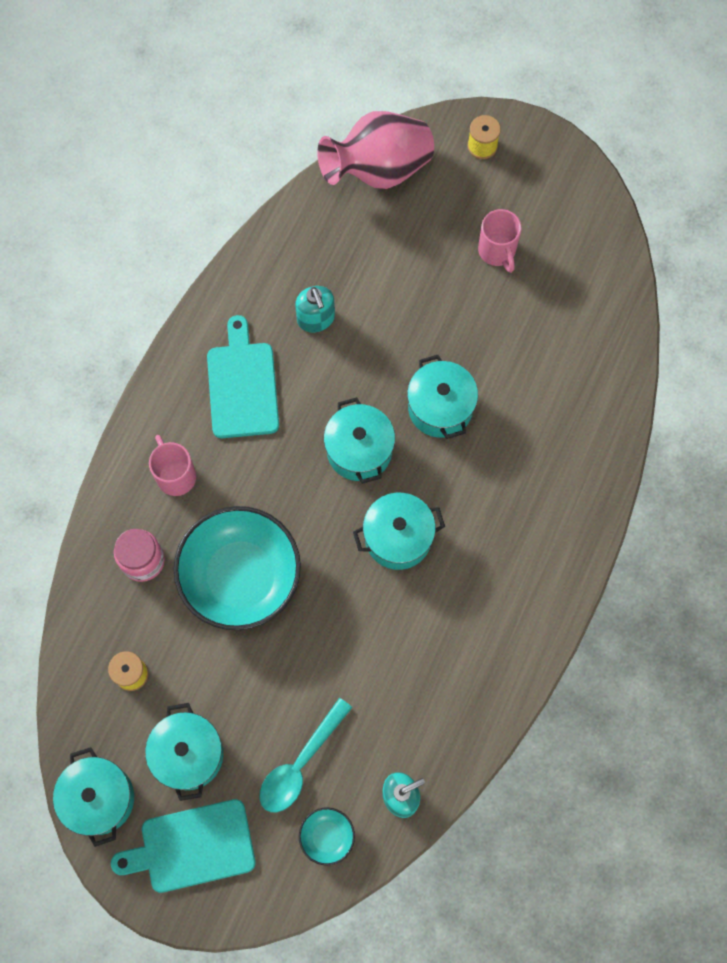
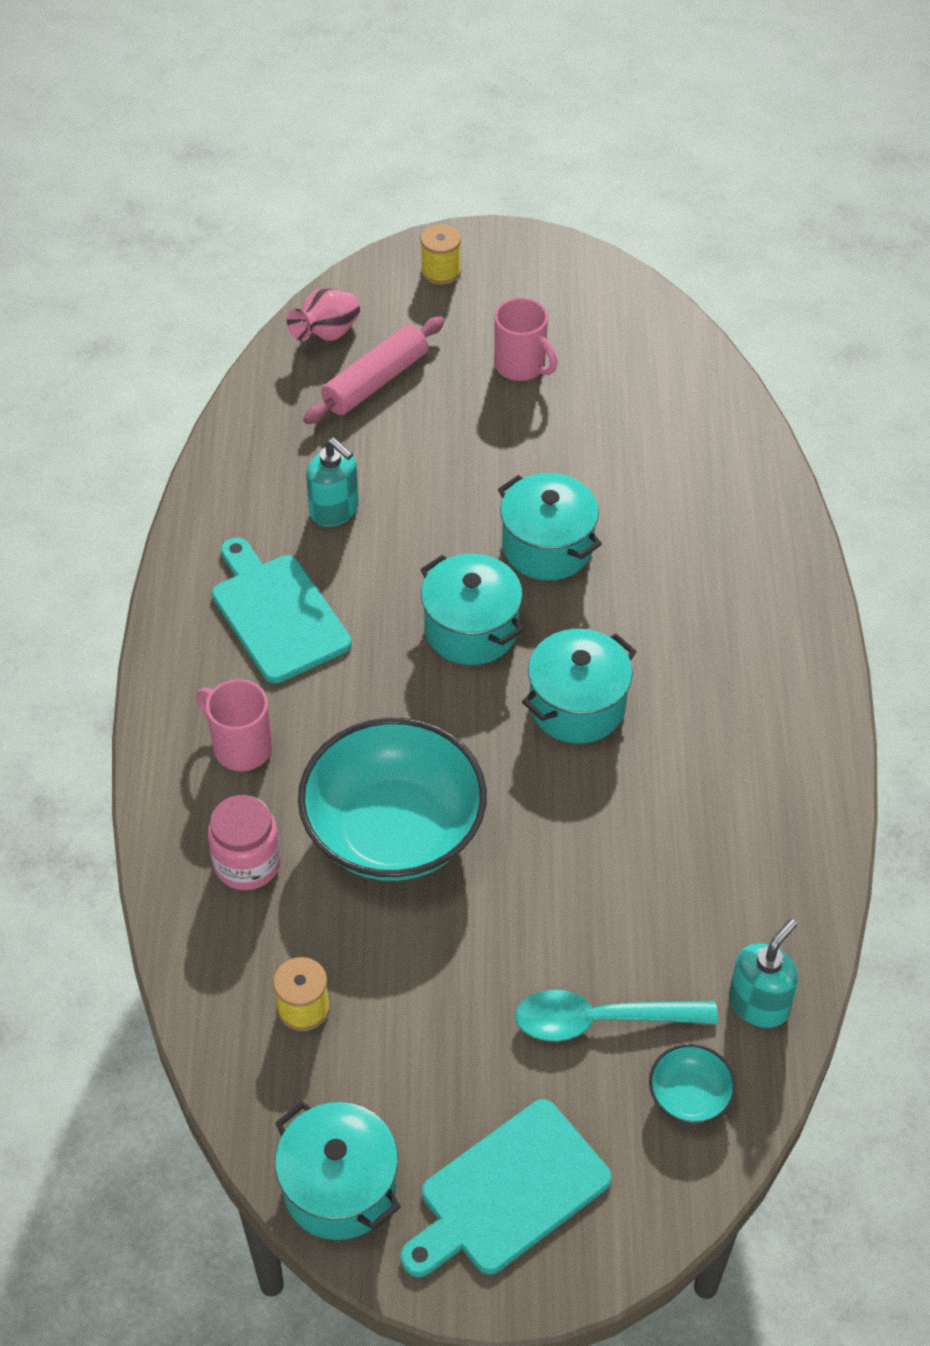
camera: 25 degrees left, 20 degrees down
turquoise pot [145,703,223,801] -> none
turquoise spoon [260,698,352,812] -> turquoise spoon turned 75 degrees clockwise [515,990,718,1041]
pink vase [317,111,434,189] -> pink vase [287,288,360,341], size x0.52
none -> pink rolling pin [303,316,444,424]

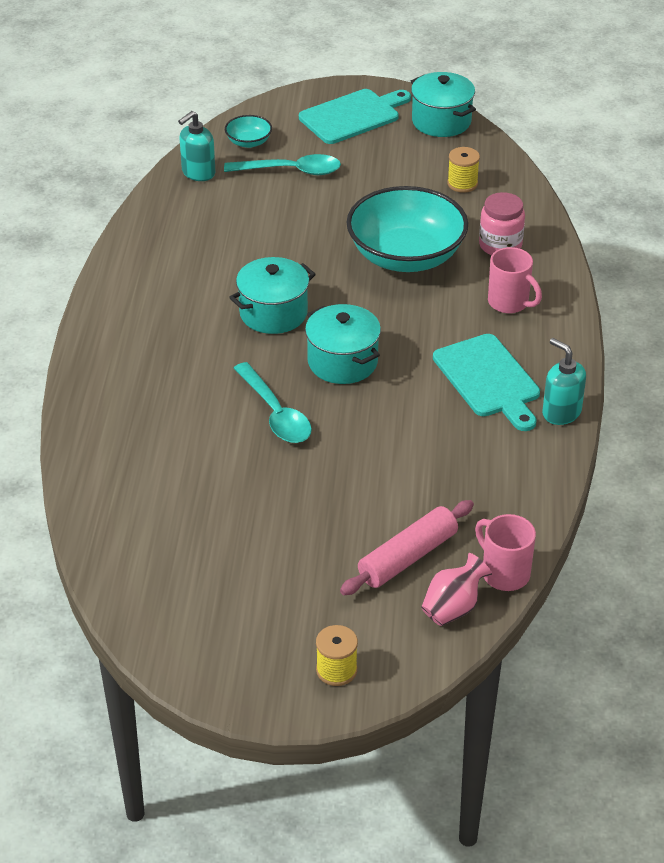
camera: 175 degrees left, 10 degrees down
turquoise soap dispenser [306,437,359,527] -> turquoise soap dispenser moved to [542,338,586,425]
pink mug [494,298,557,381] -> pink mug moved to [475,514,536,591]
turquoise pot [498,473,602,580] -> turquoise spoon [233,362,312,443]

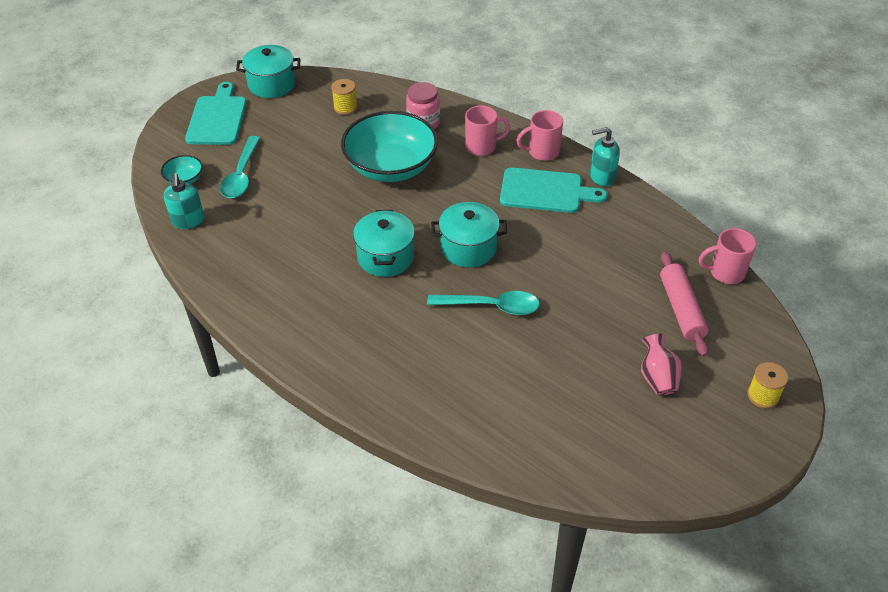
camera: 55 degrees left, 5 degrees up
turquoise spoon [224,154,341,175] -> turquoise spoon turned 150 degrees clockwise [220,136,260,198]
pink vase [421,553,492,626] -> pink vase moved to [641,334,682,395]
none -> pink mug [516,110,563,161]

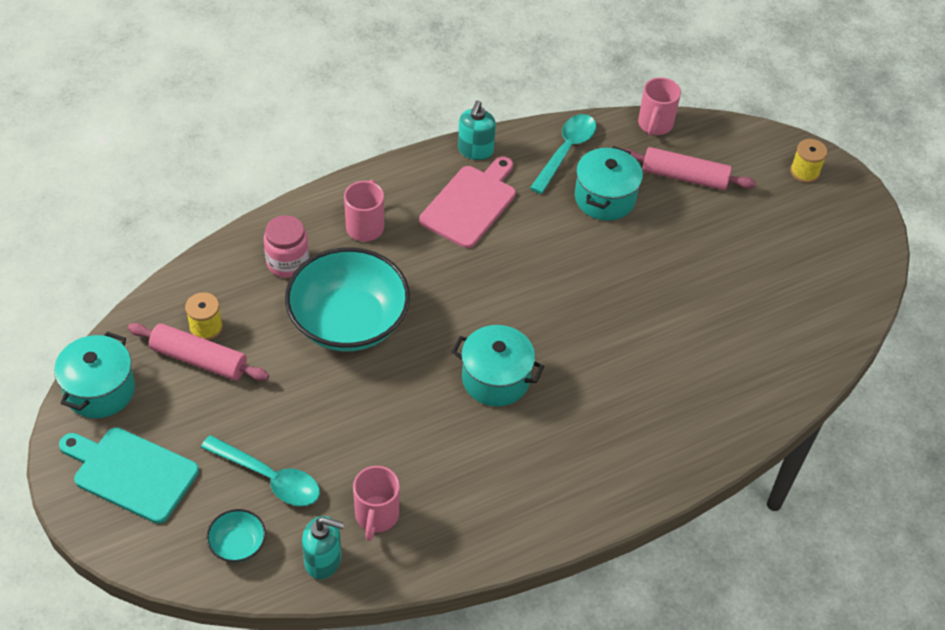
camera: 70 degrees left, 5 degrees up
turquoise spoon [427,291,540,315] -> turquoise spoon moved to [530,114,596,194]
turquoise pot [431,202,507,267] -> turquoise pot moved to [575,146,643,221]
turquoise cutting board [500,167,607,213] -> pink cutting board [419,157,516,248]
pink mug [516,110,563,161] -> pink mug moved to [353,466,400,541]
pink vase [641,334,682,395] -> none
none -> pink rolling pin [128,323,269,381]

